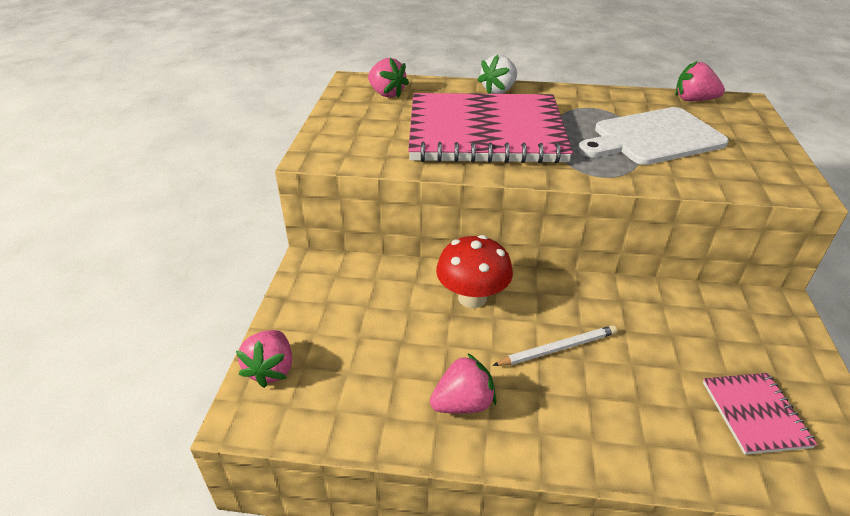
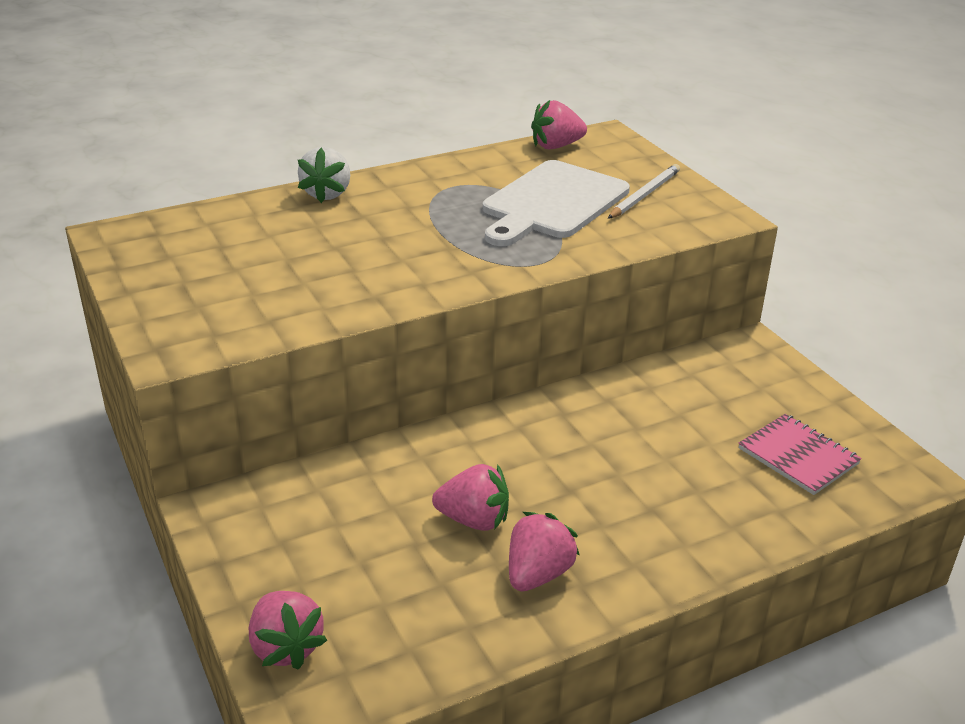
camera: 35 degrees left, 5 degrees down
pink strawberry [368,58,409,98] -> pink strawberry moved to [432,464,509,531]
pink notebook [408,93,573,164] -> none
red mushroom [436,235,513,308] -> none
white pencil [492,325,617,366] -> white pencil moved to [608,164,680,219]

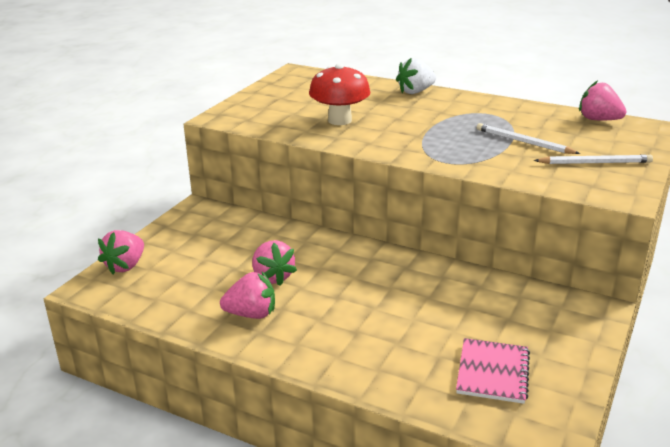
camera: 55 degrees right, 5 degrees down
white cutting board [483,160,630,246] -> white pencil [477,123,580,154]
none -> red mushroom [309,63,370,125]

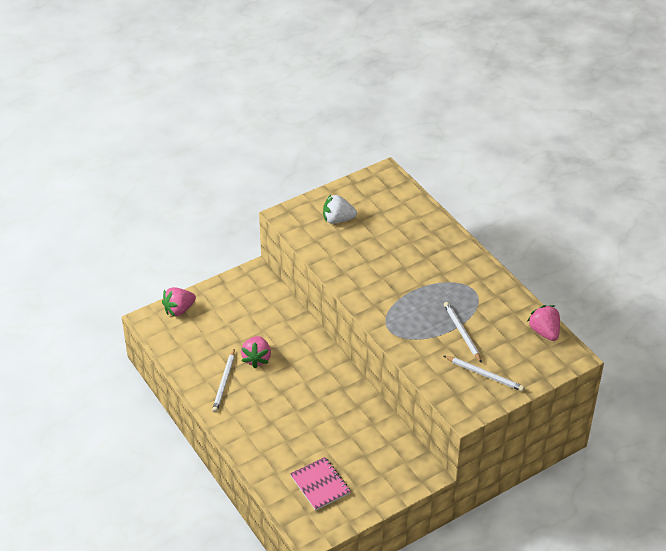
camera: 30 degrees right, 15 degrees up
pink strawberry [220,272,275,319] -> white pencil [212,349,235,413]
red mushroom [309,63,370,125] -> none
white strawberry [396,58,436,94] -> white strawberry moved to [323,194,357,224]
pink notebook [456,338,530,404] -> pink notebook turned 75 degrees counterclockwise [290,457,351,511]

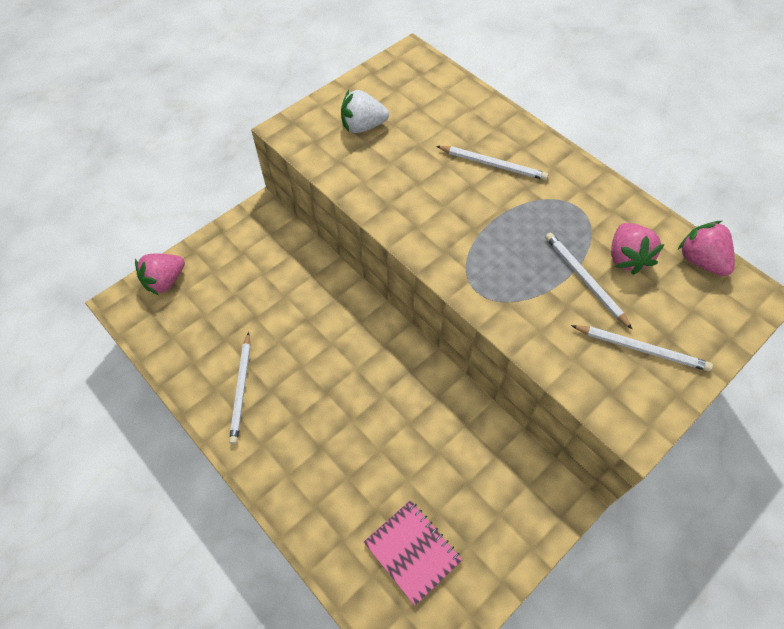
camera: 10 degrees left, 15 degrees up
pink strawberry [241,336,271,368] -> pink strawberry moved to [611,223,664,275]
none -> white pencil [436,146,548,180]

